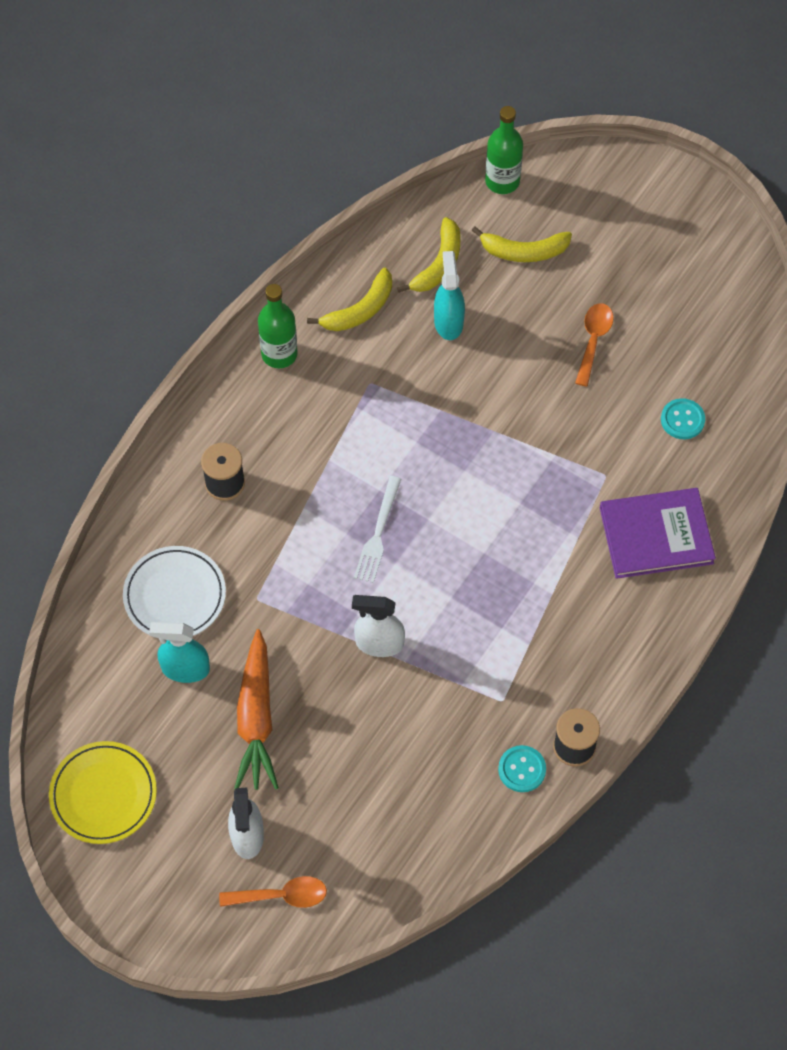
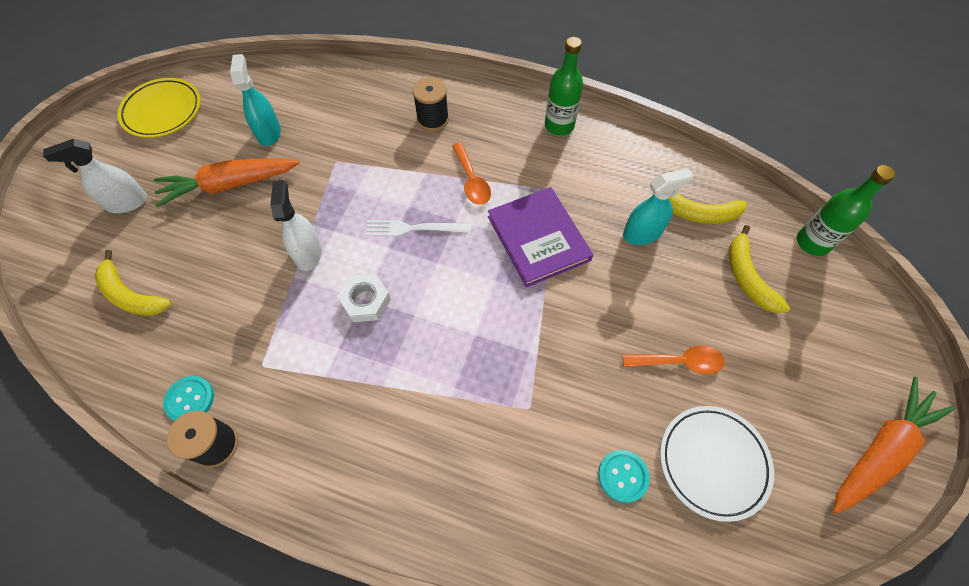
camera: 75 degrees right, 0 degrees up
white plate [123,546,226,638] -> white plate moved to [660,406,774,522]
orange spoon [219,876,327,908] -> orange spoon moved to [452,143,491,205]
yellow banana [307,268,392,331] -> yellow banana moved to [95,250,172,316]
purple book [600,488,716,579] -> purple book moved to [488,187,593,287]
none -> white nut [337,274,391,322]
none -> orange carrot [833,377,956,514]

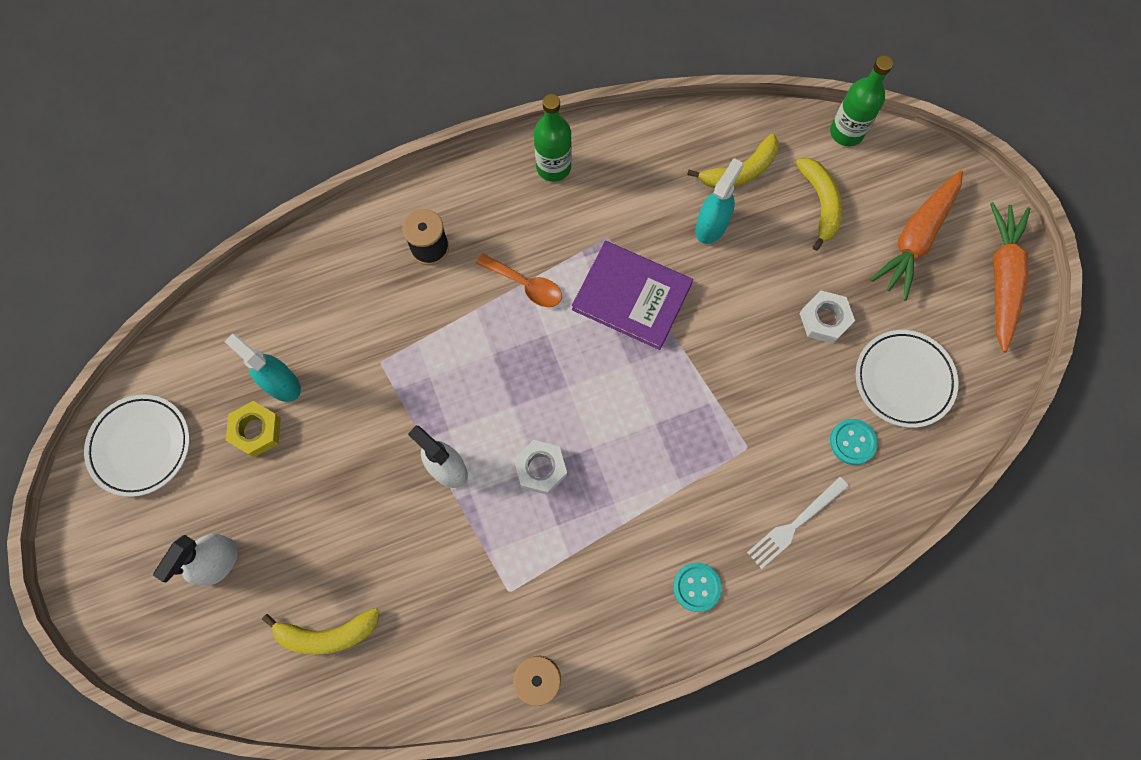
camera: 40 degrees left, 10 degrees up
yellow plate [117,78,201,138] -> white plate [84,394,190,497]
orange carrot [154,159,300,207] -> orange carrot moved to [870,170,963,301]
turquoise button [163,376,214,421] -> turquoise button moved to [673,562,722,612]
white fork [365,220,471,236] -> white fork moved to [747,477,849,569]
orange spoon [623,346,725,374] -> white nut [799,290,855,343]
yellow banana [728,225,790,313] -> yellow banana turned 135 degrees counterclockwise [796,158,842,251]
none -> yellow nut [226,401,281,457]

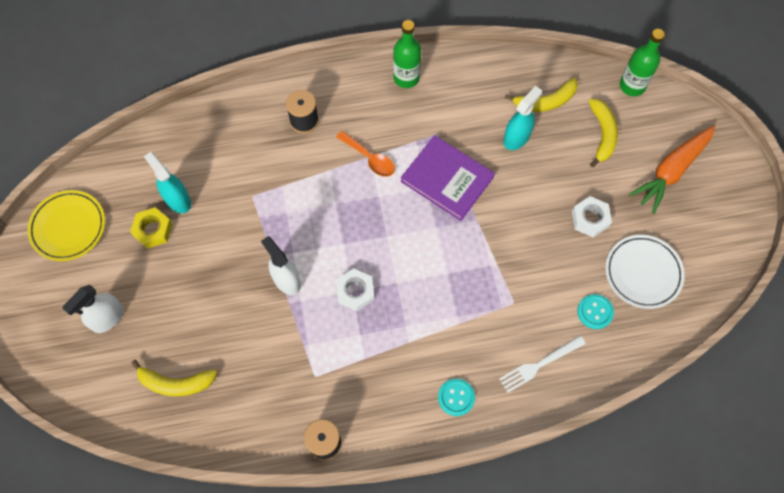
camera: 10 degrees right, 5 degrees down
white plate [84,394,190,497] -> yellow plate [27,190,105,261]
orange carrot [990,202,1030,352] -> none

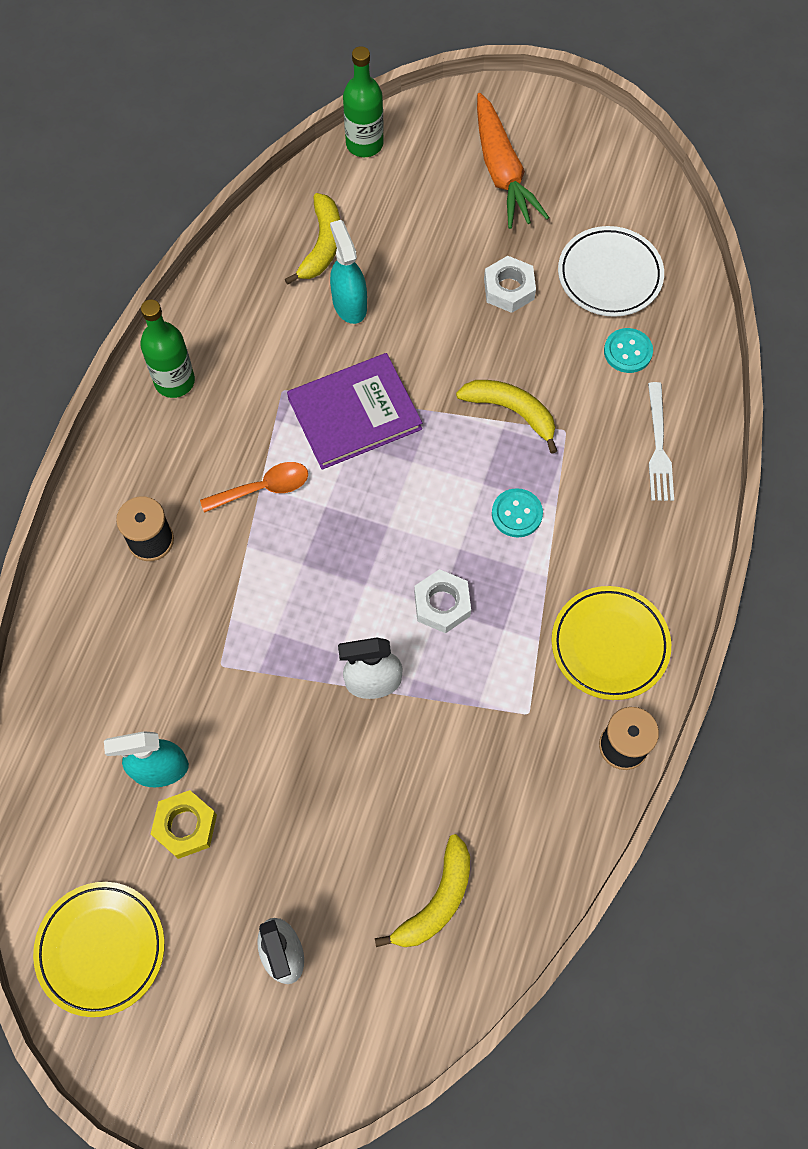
camera: 60 degrees left, 0 degrees up
turquoise button [438,379,475,416] -> turquoise button moved to [492,488,543,537]
yellow banana [588,99,618,168] -> yellow banana moved to [456,380,557,454]
none -> yellow plate [552,586,671,700]

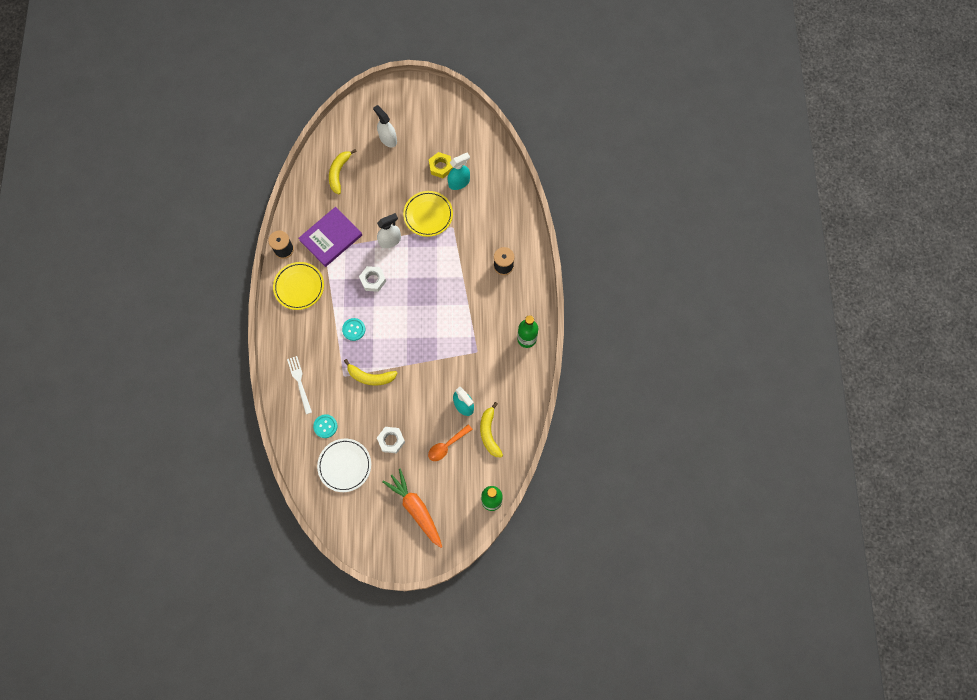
camera: 160 degrees right, 5 degrees up
yellow plate [33,882,165,1017] -> yellow plate moved to [403,191,453,237]
orange spoon [200,462,308,513] -> orange spoon moved to [428,424,473,461]
purple book [287,353,422,470] -> purple book moved to [298,207,362,267]

